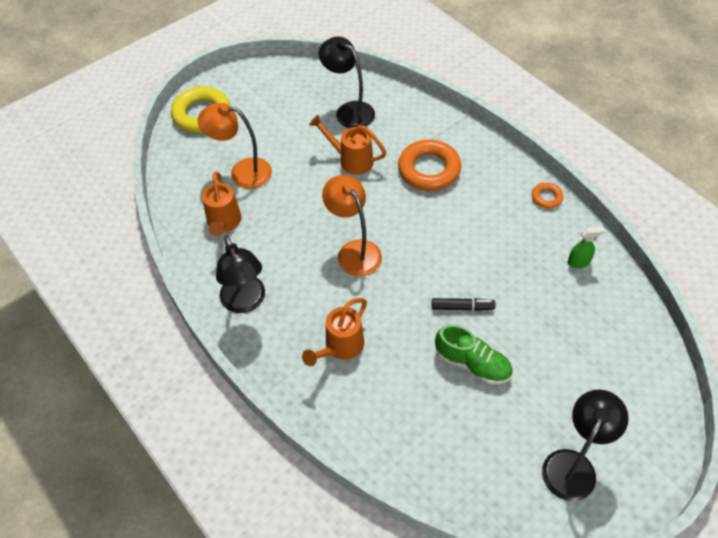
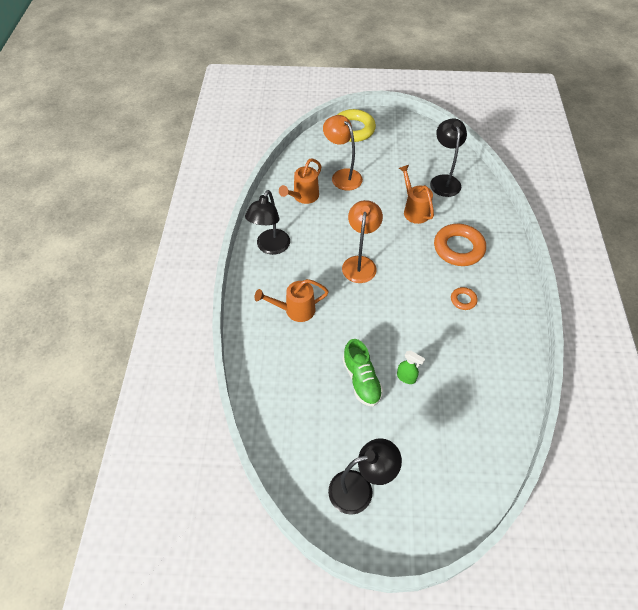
camera: 40 degrees right, 0 degrees up
black marker [432,298,496,311] -> none
orange ring [532,183,563,209] -> orange ring moved to [451,287,478,310]
green spray bottle [568,226,605,268] -> green spray bottle moved to [397,351,425,384]

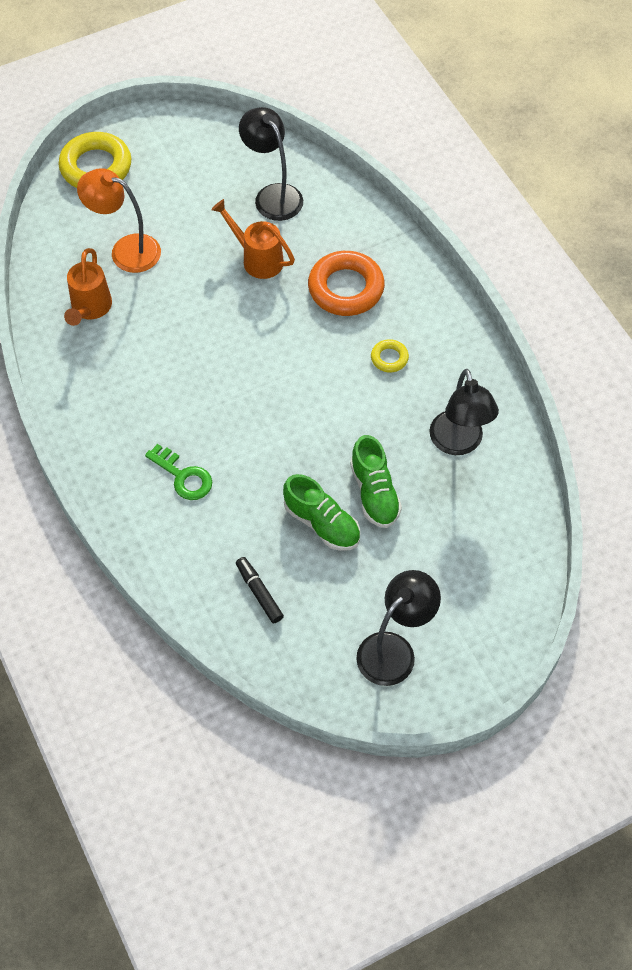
camera: 30 degrees left, 5 degrees up
black lamp [245,190,290,255] -> black lamp moved to [430,369,499,455]
orange watering can [254,279,329,322] -> green key [145,444,212,500]
orange lamp [342,200,383,283] -> none
green spray bottle [397,351,425,384] -> green shoe [350,435,402,528]
orange ring [451,287,478,310] -> yellow ring [371,339,409,372]
none -> black marker [236,557,284,623]

